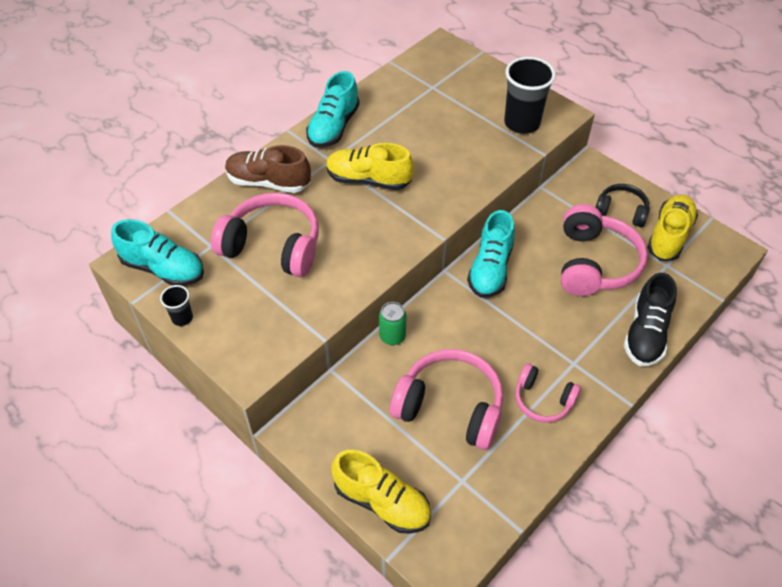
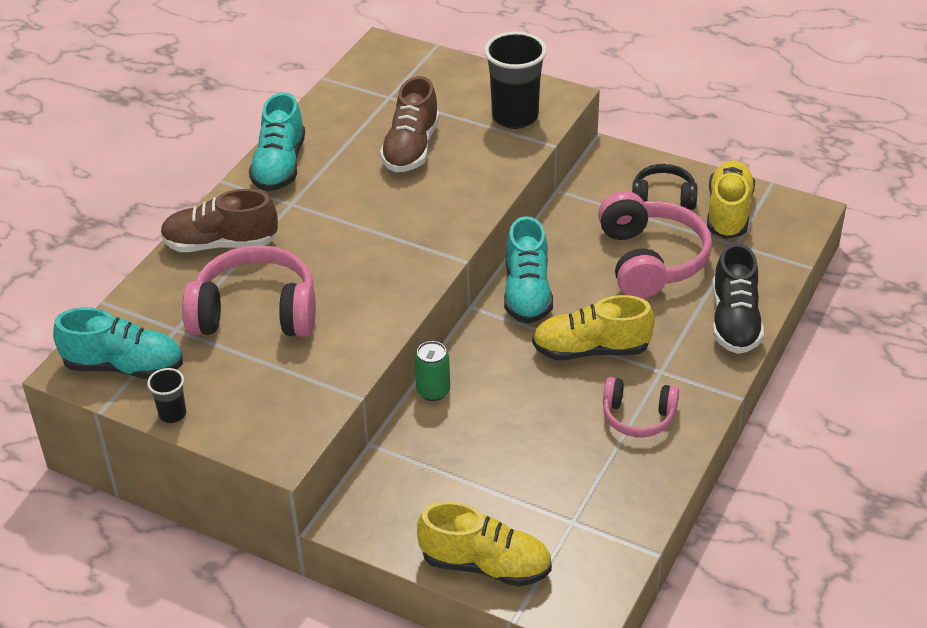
camera: 15 degrees left, 10 degrees down
yellow shoe [326,143,414,190] -> yellow shoe moved to [532,295,655,360]
pink headphones [390,349,503,450] -> none
none -> brown shoe [380,76,439,172]

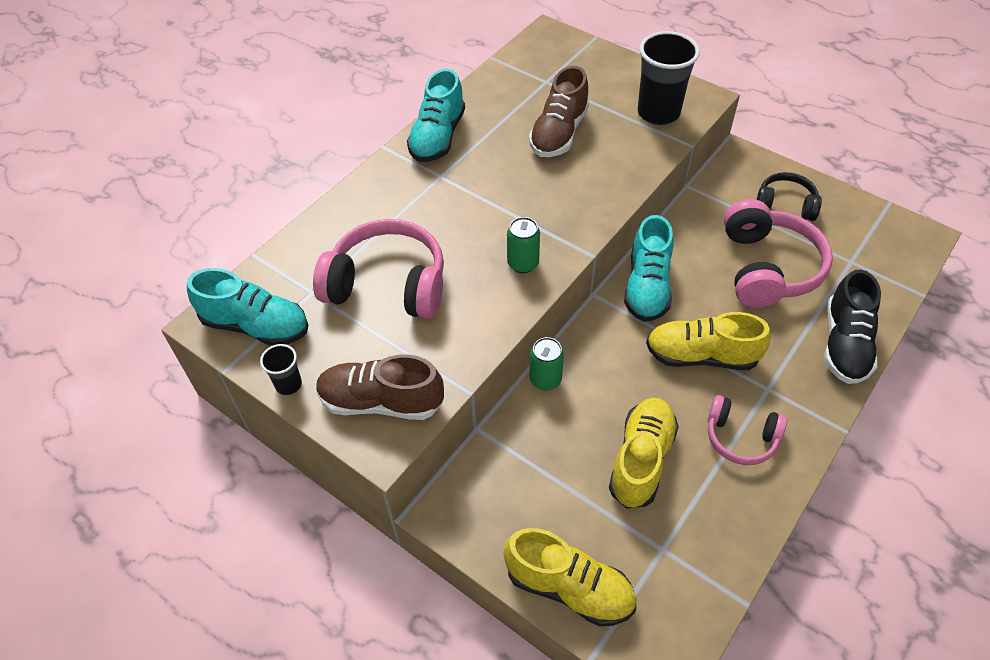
camera: 10 degrees right, 10 degrees up
brown shoe [160,189,278,252] -> brown shoe moved to [316,355,444,420]
yellow shoe [707,160,755,239] -> yellow shoe moved to [609,398,679,509]
none -> green can [507,217,540,273]

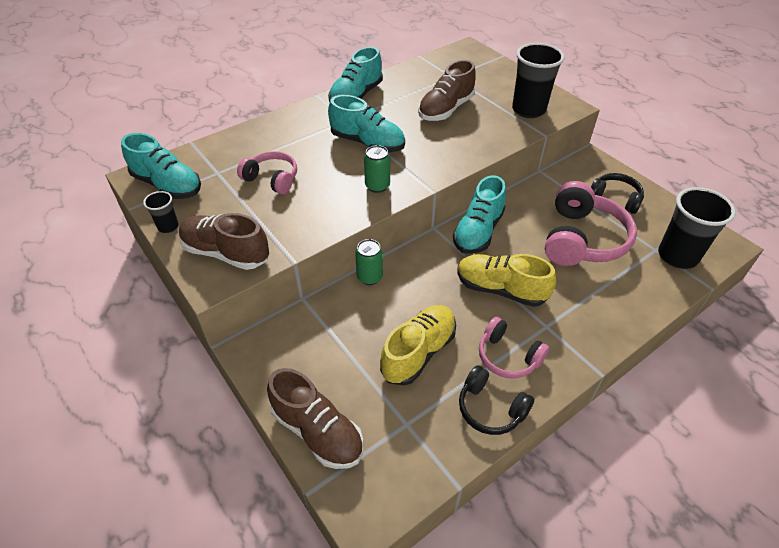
camera: 15 degrees right, 5 degrees down
pink headphones [313,219,444,319] -> pink headphones [237,151,297,194], size x0.58
yellow shoe [504,528,636,627] -> brown shoe [267,368,363,469]
black shoe [824,270,881,384] -> none
none -> turquoise shoe [328,95,405,153]
none -> black headphones [459,365,534,435]
none -> black cup [658,187,736,269]

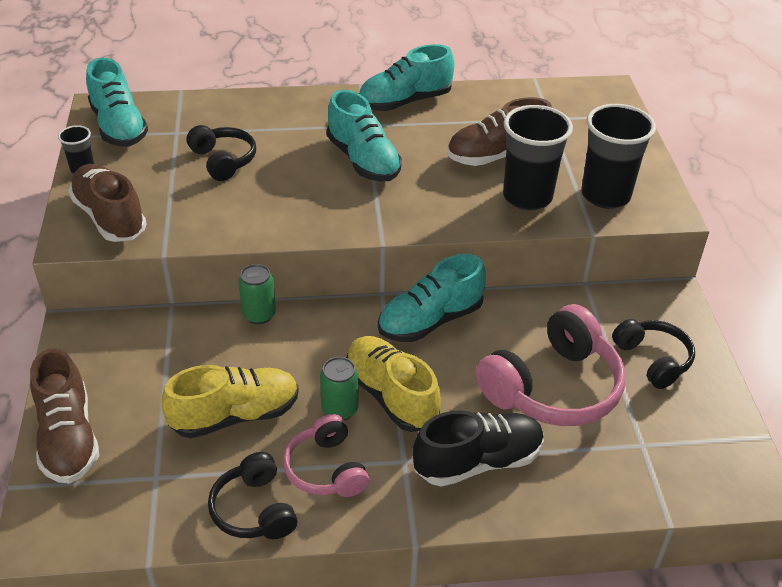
camera: 30 degrees right, 5 degrees down
pink headphones [237,151,297,194] -> black headphones [187,125,256,181]
green can [364,145,390,193] -> green can moved to [320,357,358,420]
black cup [658,187,736,269] -> black cup moved to [503,105,573,210]
none -> black shoe [413,411,544,487]

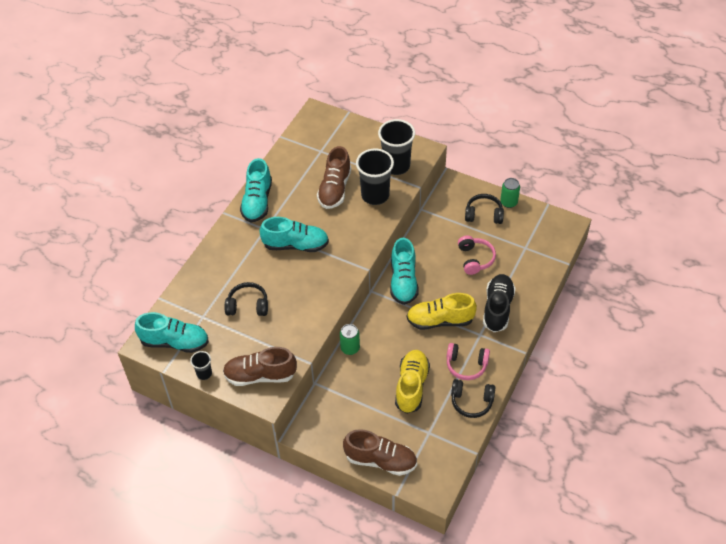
camera: 55 degrees left, 10 degrees up
green can [320,357,358,420] -> green can moved to [500,178,520,208]
pink headphones [476,304,626,426] -> pink headphones [458,236,496,275], size x0.58

